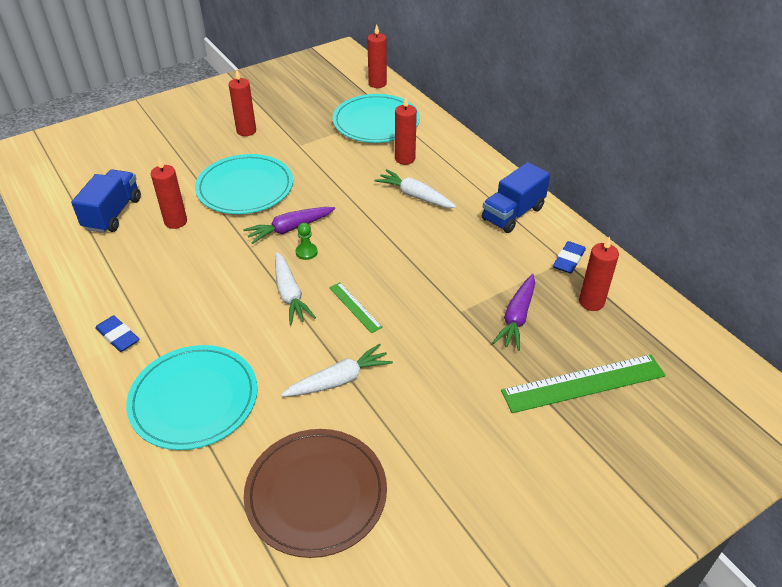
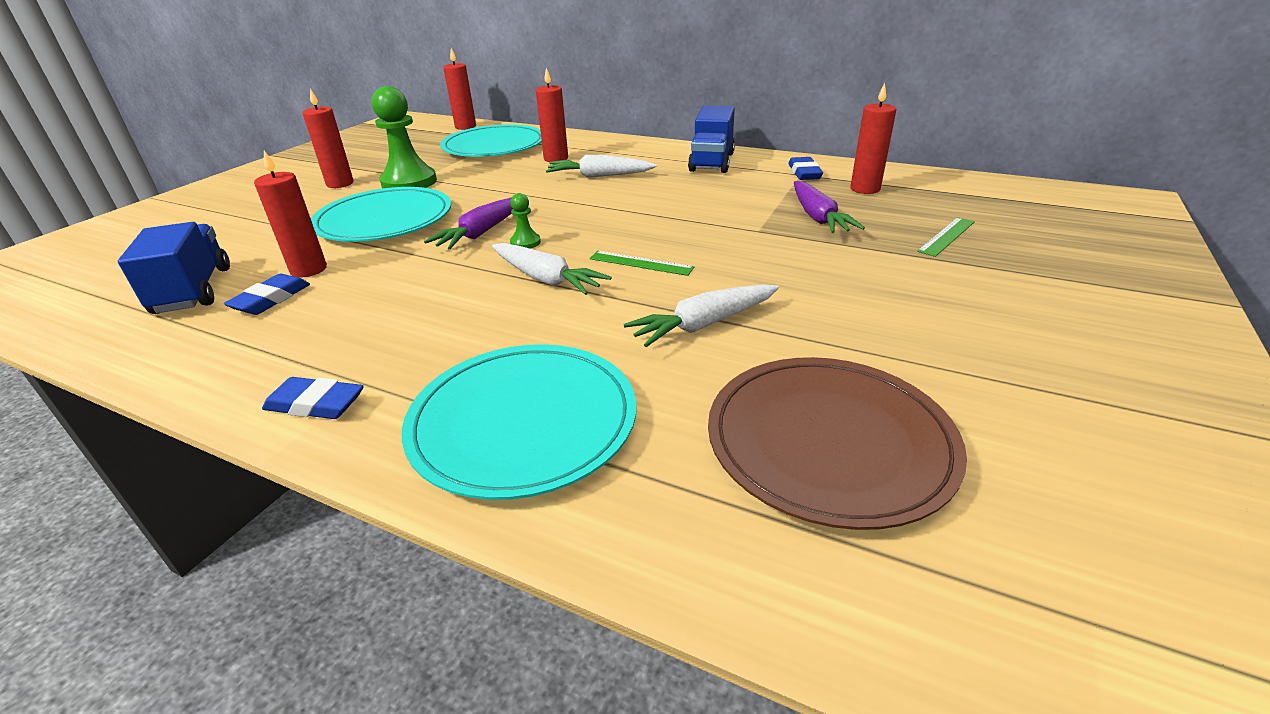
camera: 30 degrees left, 10 degrees down
white carrot [281,344,393,397] -> white carrot turned 150 degrees counterclockwise [624,284,779,347]
green ruler [501,354,666,413] -> green ruler [917,217,975,257], size x0.51
none -> blue eraser [224,274,310,315]
none -> green pawn [372,86,437,189]

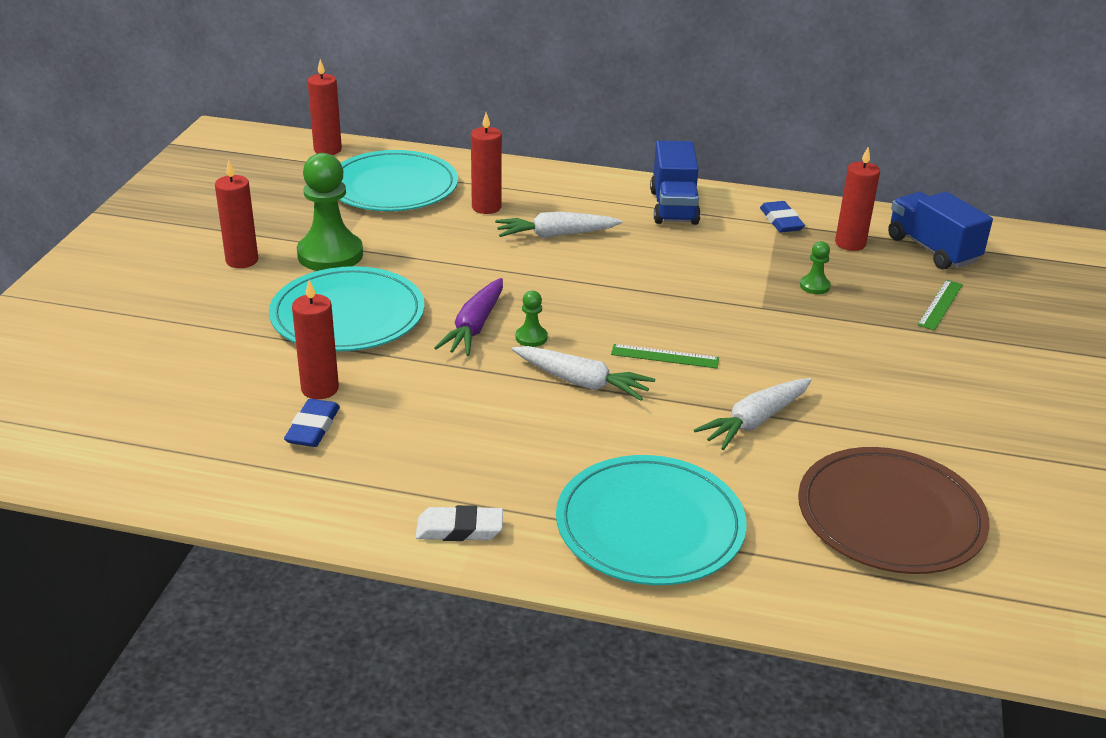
camera: 15 degrees left, 0 degrees up
blue truck [118,222,230,314] -> blue truck moved to [888,191,993,270]
blue eraser [262,377,364,419] -> white eraser [416,505,503,541]
purple carrot [794,181,865,233] -> green pawn [800,241,831,294]

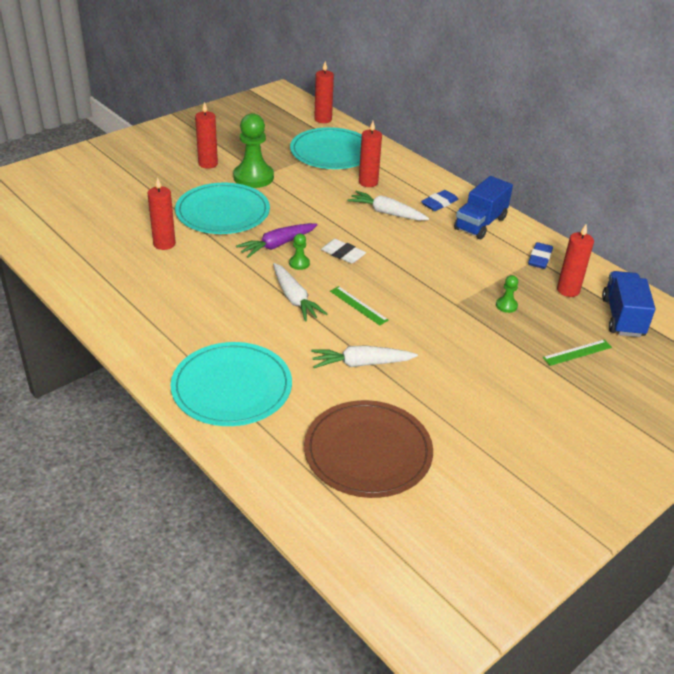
camera: 35 degrees right, 5 degrees up
blue eraser [284,399,340,447] -> blue eraser moved to [421,190,459,211]
white eraser [416,505,503,541] -> white eraser moved to [321,239,366,264]

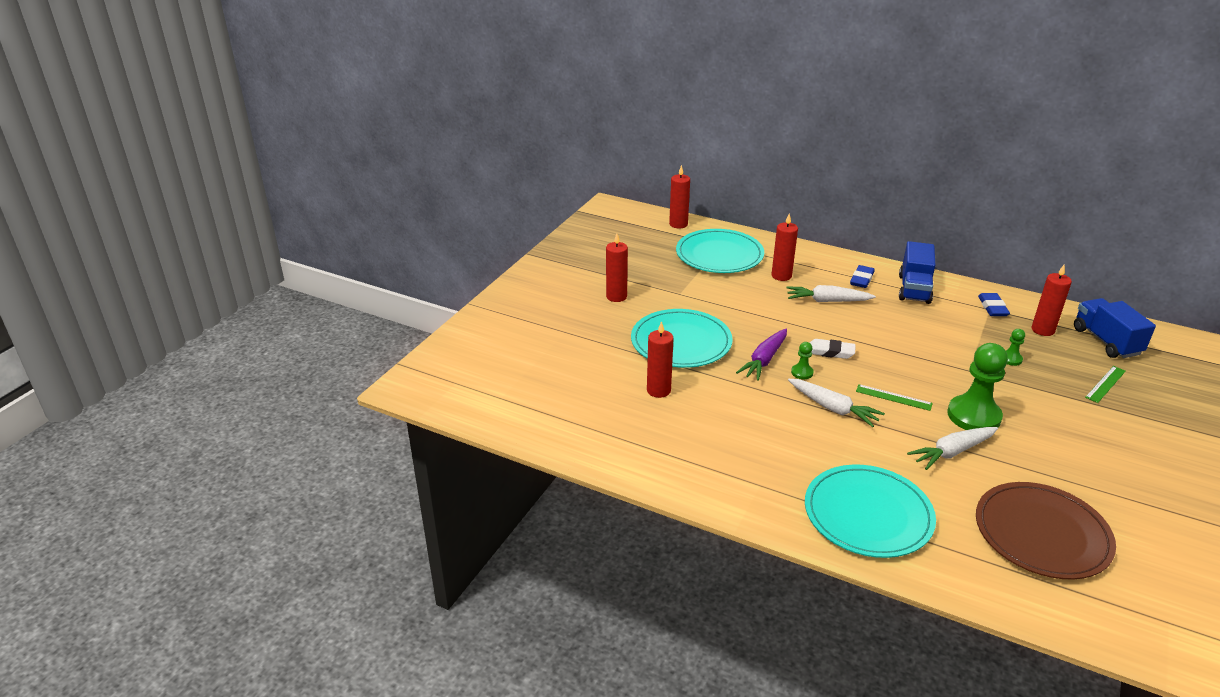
camera: 20 degrees left, 5 degrees down
green pawn [233,113,274,188] -> green pawn moved to [947,343,1008,430]

